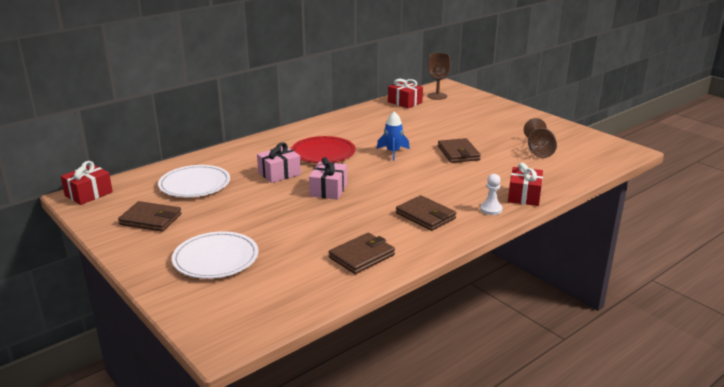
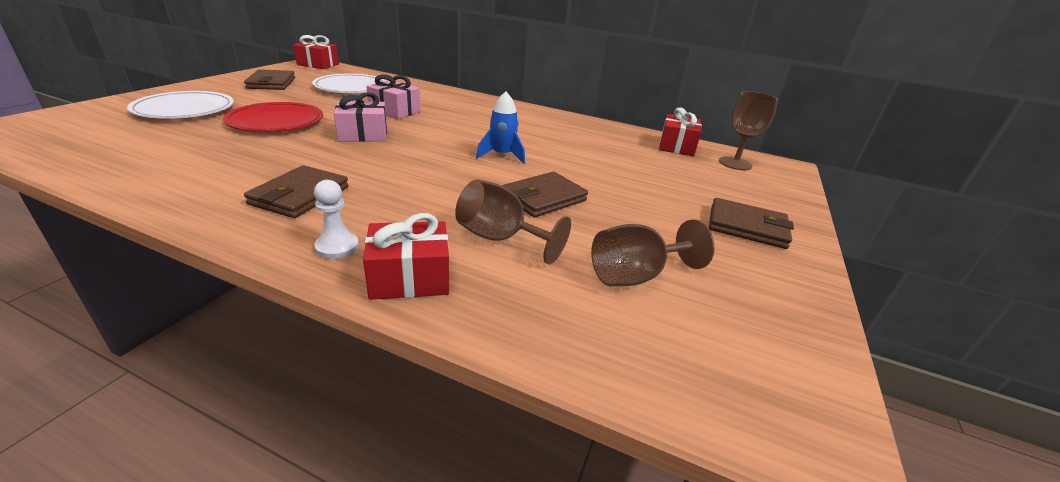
camera: 60 degrees right, 5 degrees up
red plate [291,136,356,163] -> red plate moved to [223,102,323,132]
brown wallet [329,233,395,274] -> brown wallet moved to [709,198,794,249]
none -> brown goblet [455,179,571,265]

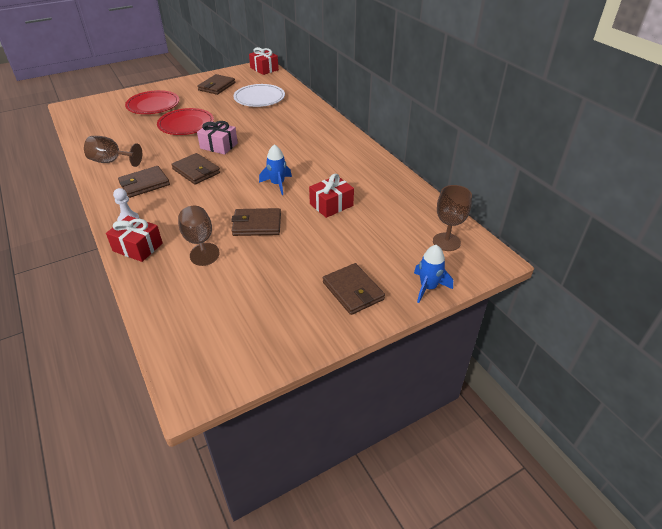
camera: 40 degrees right, 10 degrees up
white plate [127,91,234,119] -> red plate [125,90,179,114]
pink gift [366,74,420,119] -> none
brown goblet [591,220,715,286] -> brown goblet moved to [84,136,142,167]
red gift [659,108,702,156] -> red gift moved to [309,174,354,218]
none -> brown wallet [171,153,220,185]
none -> blue rocket [414,245,453,303]

